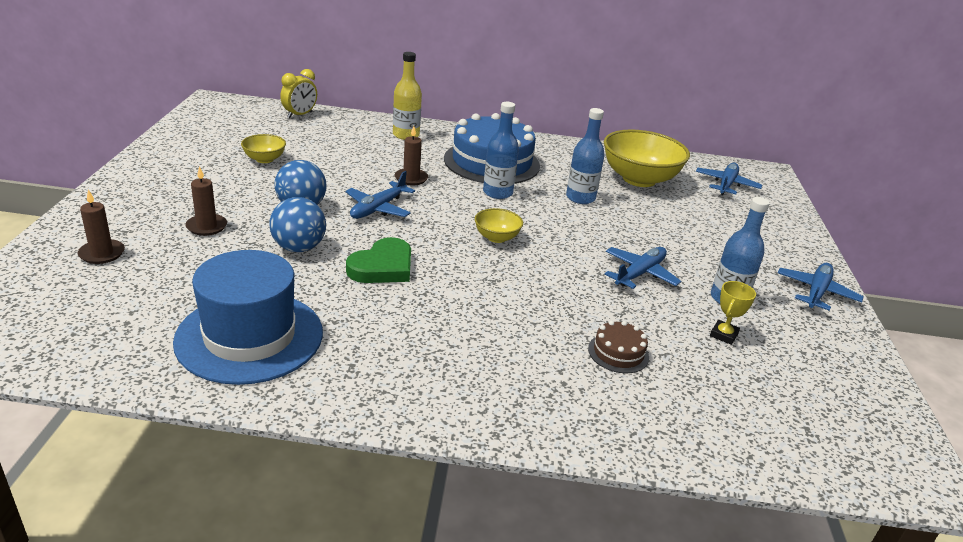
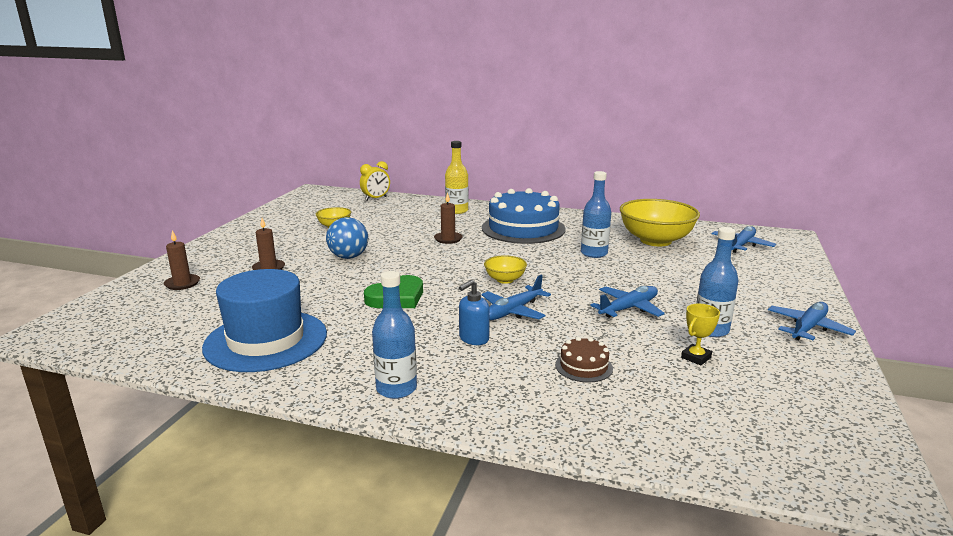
camera: 15 degrees right, 10 degrees down
blue ball [269,197,326,252] -> none
blue plane [345,171,415,219] -> blue plane moved to [481,275,551,320]
blue bottle [483,102,519,199] -> blue bottle moved to [372,271,417,399]
none -> blue soap dispenser [459,279,490,345]

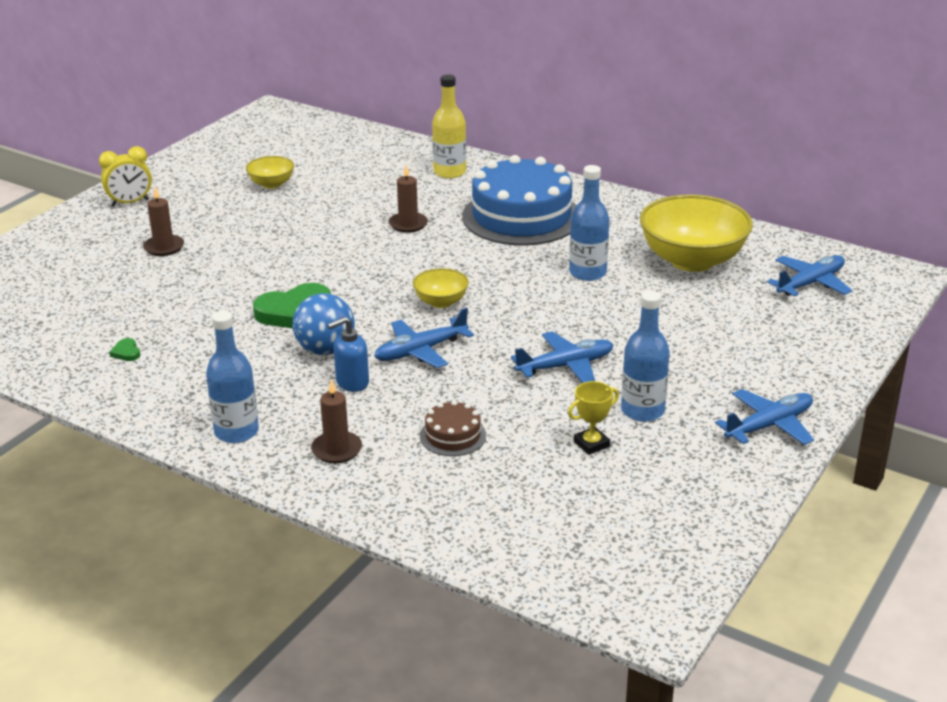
camera: 15 degrees right, 10 degrees up
brown candle [164,230,200,290] -> brown candle moved to [311,379,362,463]
blue hat [202,269,327,372] -> green heart [109,338,140,361]
blue ball [326,217,368,259] -> blue ball moved to [292,293,355,355]
yellow clock [360,161,390,201] -> yellow clock moved to [99,146,152,206]

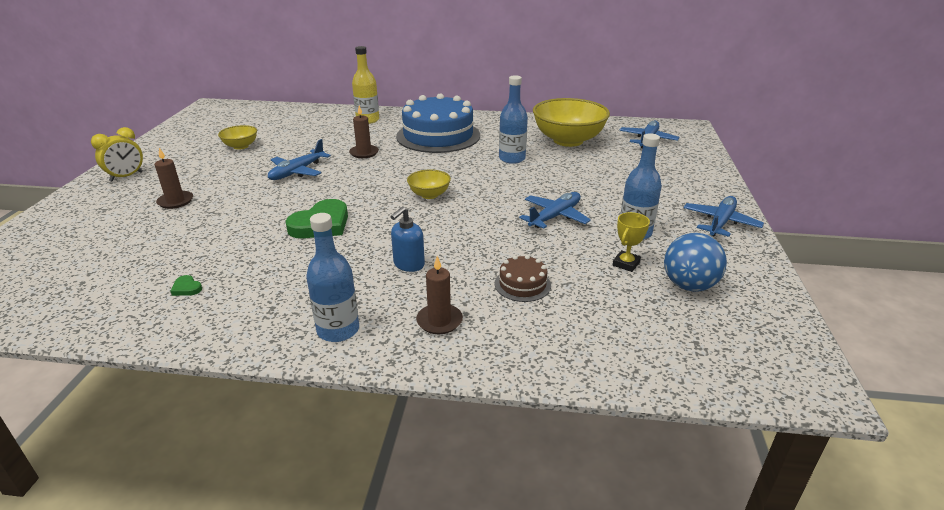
camera: 25 degrees left, 0 degrees up
blue ball [292,293,355,355] -> blue ball moved to [664,233,727,291]
blue plane [374,308,474,368] -> blue plane moved to [268,139,331,180]

